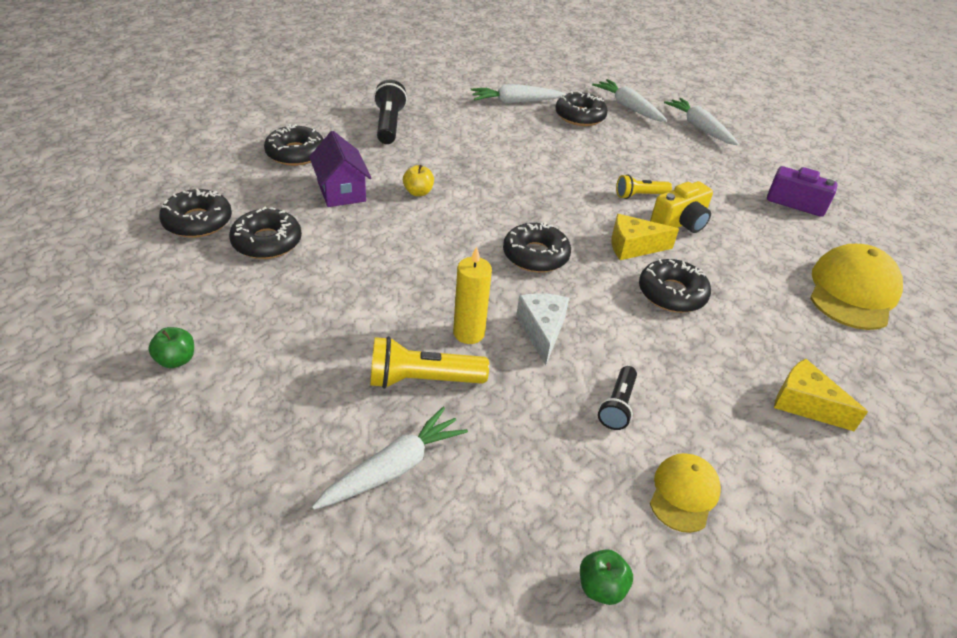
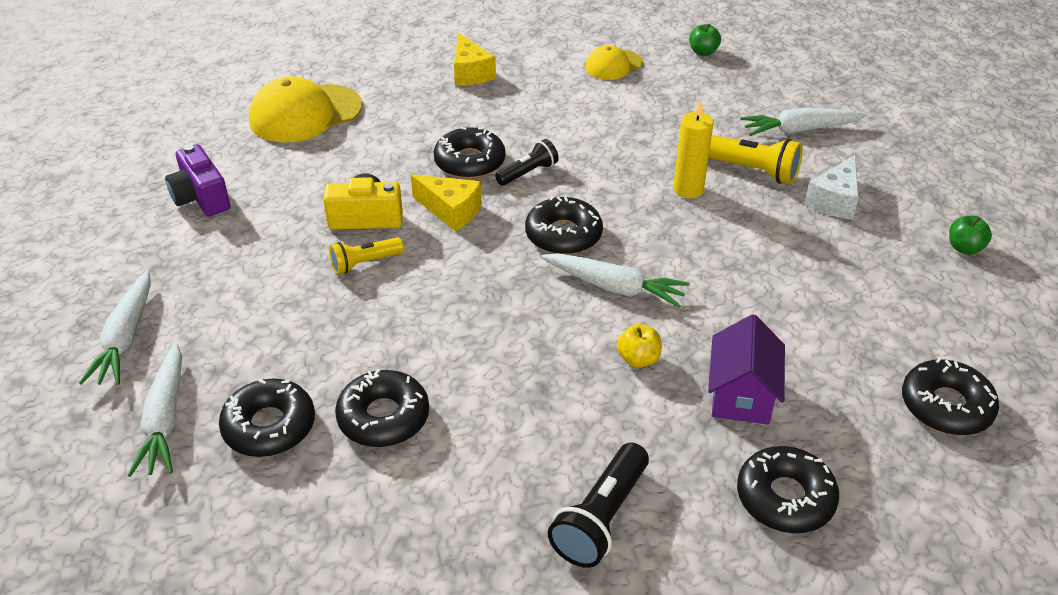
camera: 145 degrees left, 0 degrees up
black donut [229,206,302,259] -> black donut moved to [335,369,429,447]
white carrot [471,84,565,103] -> white carrot moved to [541,253,690,308]
white cheese [516,293,569,365] -> white cheese moved to [804,155,859,220]
black flashlight [598,366,637,430] -> black flashlight moved to [495,139,559,185]
yellow flashlight [616,174,672,199] -> yellow flashlight turned 135 degrees clockwise [329,237,404,274]

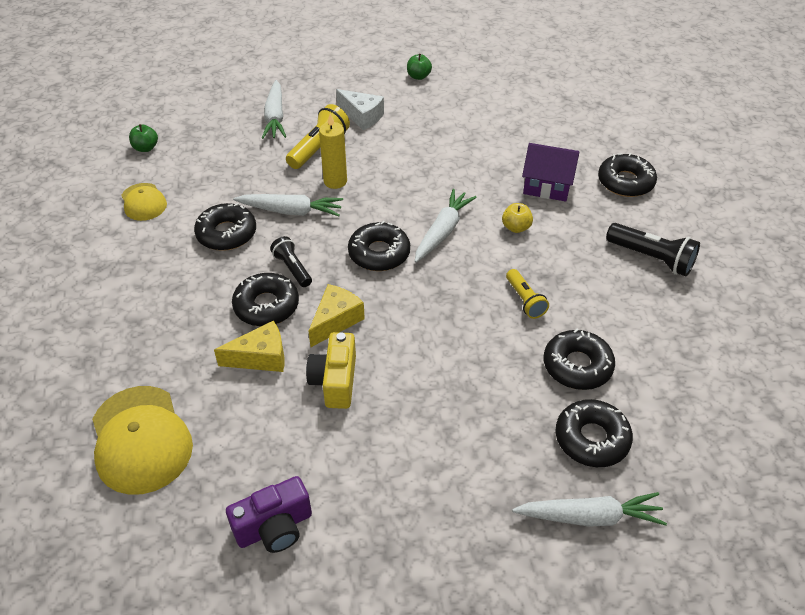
camera: 85 degrees left, 5 degrees up
white carrot [79,270,151,385] -> white carrot moved to [233,194,343,216]
yellow flashlight [329,237,404,274] -> yellow flashlight moved to [506,269,549,319]
yellow cheese [454,33,496,86] -> yellow cheese moved to [214,321,285,372]
black donut [902,358,999,435] -> black donut moved to [194,203,256,251]

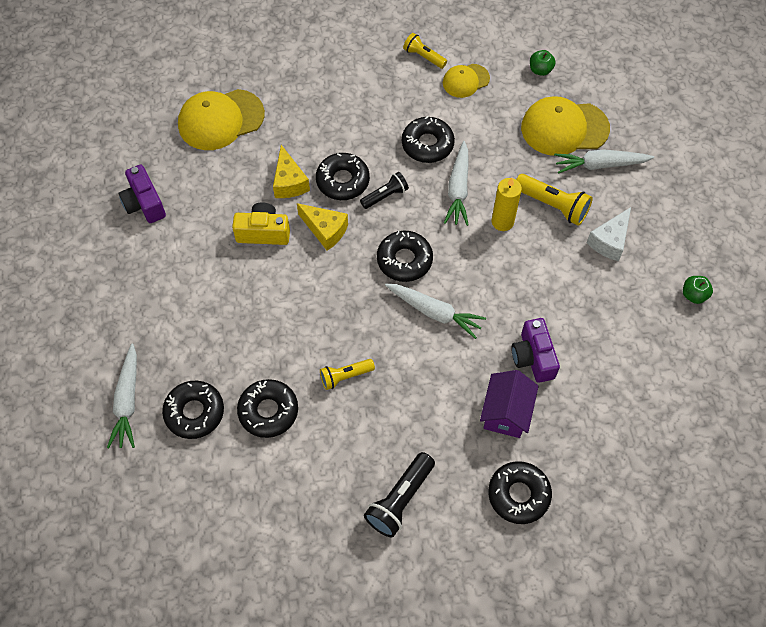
camera: 90 degrees right, 15 degrees up
yellow apple [502,203,533,233] -> none
none -> yellow flashlight [403,33,447,69]
none -> purple camera [511,318,560,383]
none -> yellow cap [521,96,610,156]

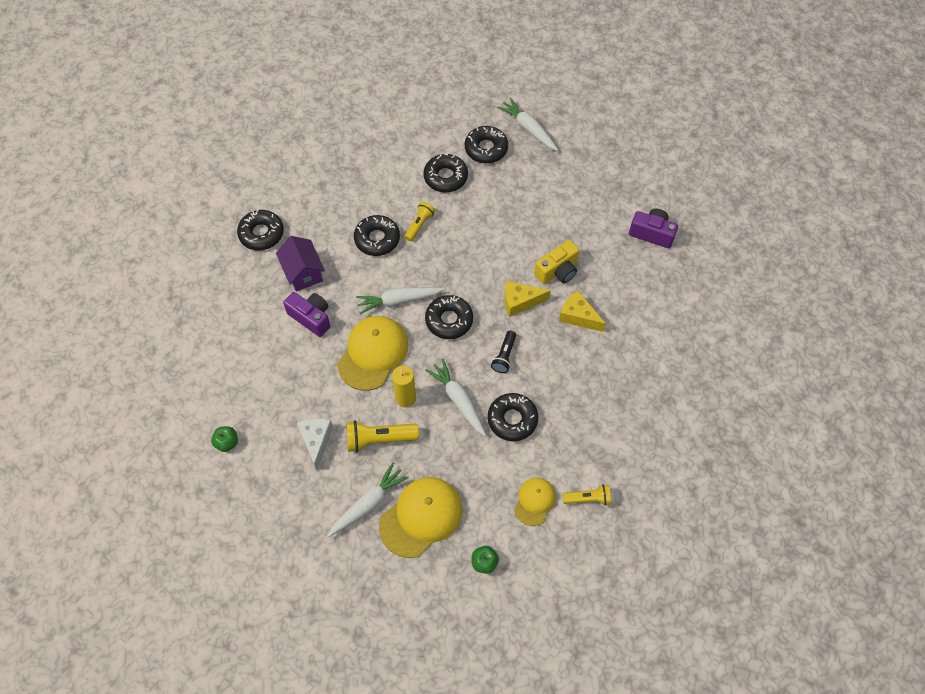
camera: 140 degrees right, 0 degrees up
yellow cap [178,89,265,150] -> yellow cap moved to [337,316,408,391]
black donut [316,153,370,200] -> black donut moved to [354,215,400,256]
black flashlight [364,452,435,538] -> none

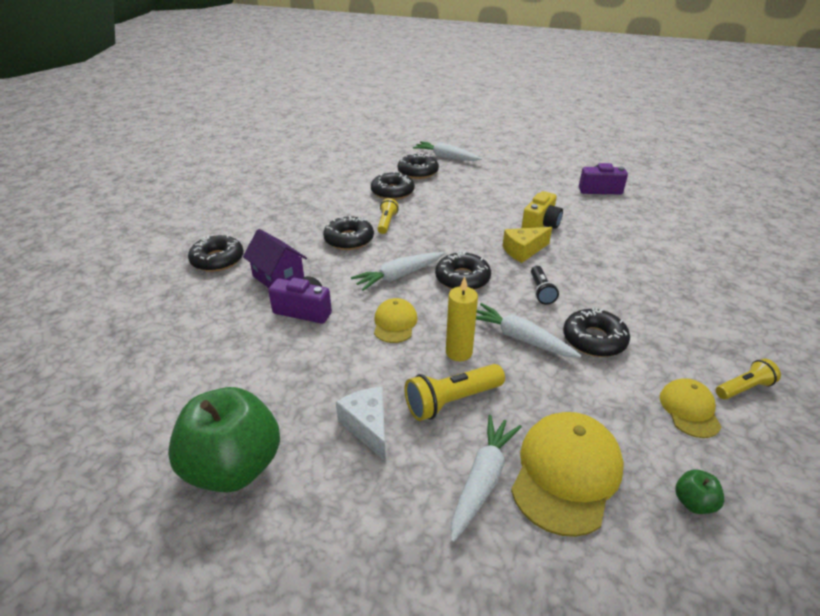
camera: 20 degrees left, 25 degrees down
green apple [211,427,238,452] -> green apple [168,387,280,493], size x2.47
yellow cap [337,316,408,391] -> yellow cap [374,298,417,343], size x0.57
yellow cheese [559,290,606,332] -> none

